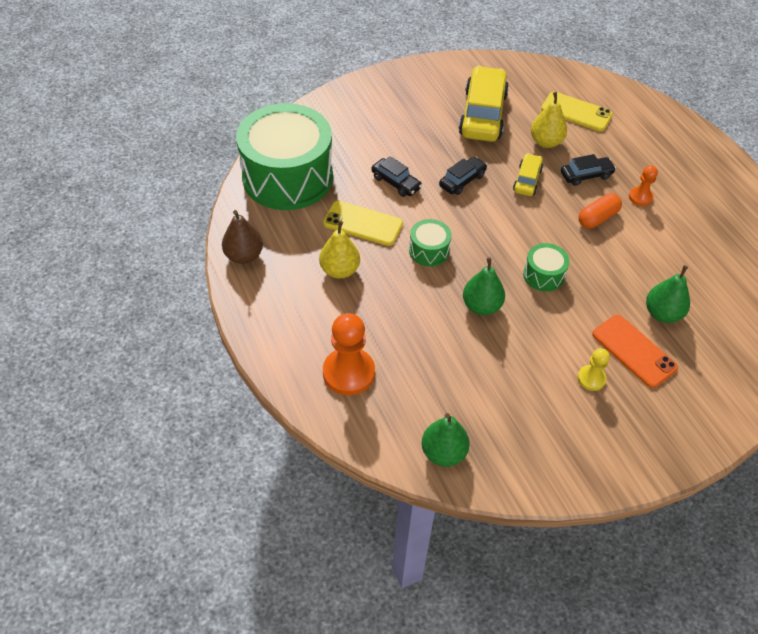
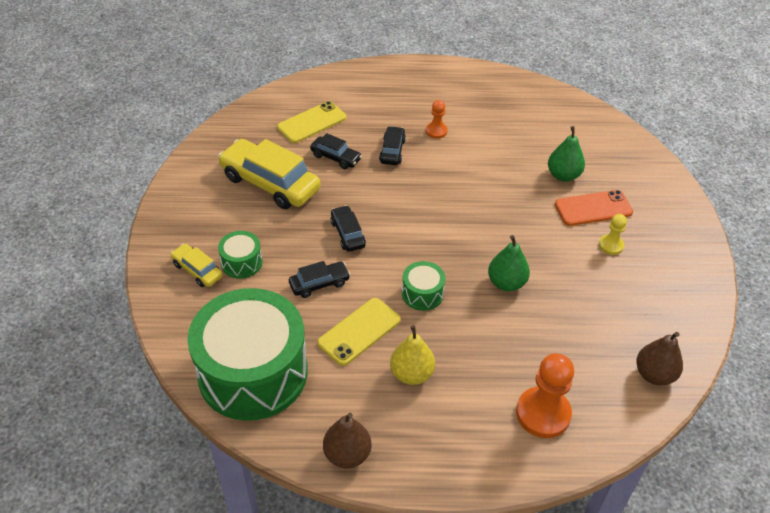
camera: 65 degrees left, 5 degrees down
green pear [422,413,470,467] -> brown pear [636,332,683,385]
yellow car [513,153,543,196] -> yellow car moved to [170,244,223,287]
green drum [523,243,570,292] -> green drum moved to [218,231,262,279]
yellow pear [531,92,567,148] -> black car [310,133,362,169]
orange capsule [579,193,622,228] -> none

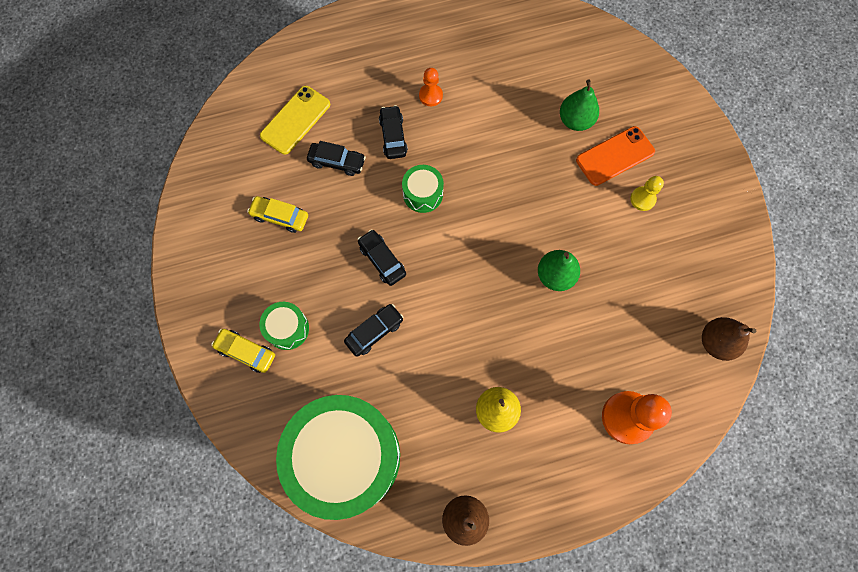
camera: 15 degrees left, 25 degrees up
yellow car [218,139,320,209] -> yellow car [247,196,308,233], size x0.51
yellow phone [317,298,400,366] -> none
green drum [402,261,445,311] -> green drum moved to [402,165,444,213]

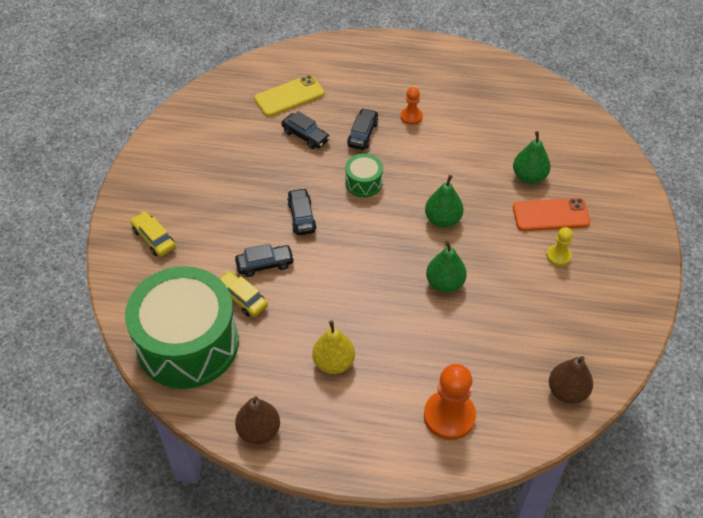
camera: 25 degrees right, 20 degrees down
yellow car [247,196,308,233] -> yellow car moved to [220,271,268,317]
green drum [259,302,309,350] -> none
none -> green pear [425,175,464,228]

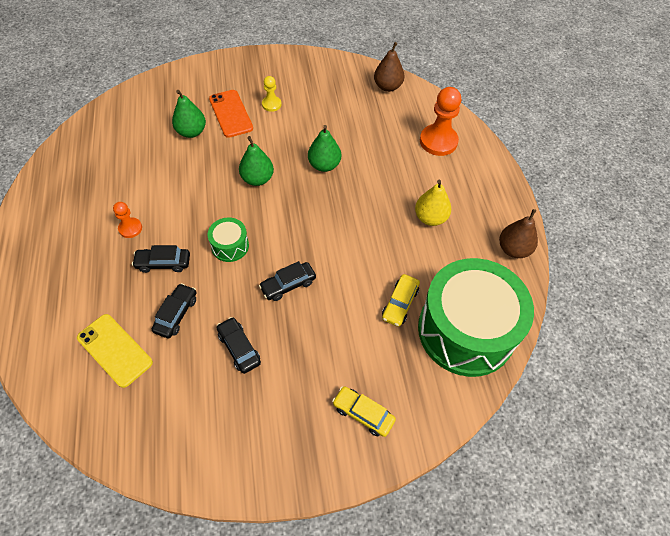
camera: 110 degrees left, 5 degrees up
yellow car [130,211,175,256] -> yellow car turned 90 degrees clockwise [332,386,396,437]
black car [235,244,294,277] -> black car moved to [217,317,261,374]

